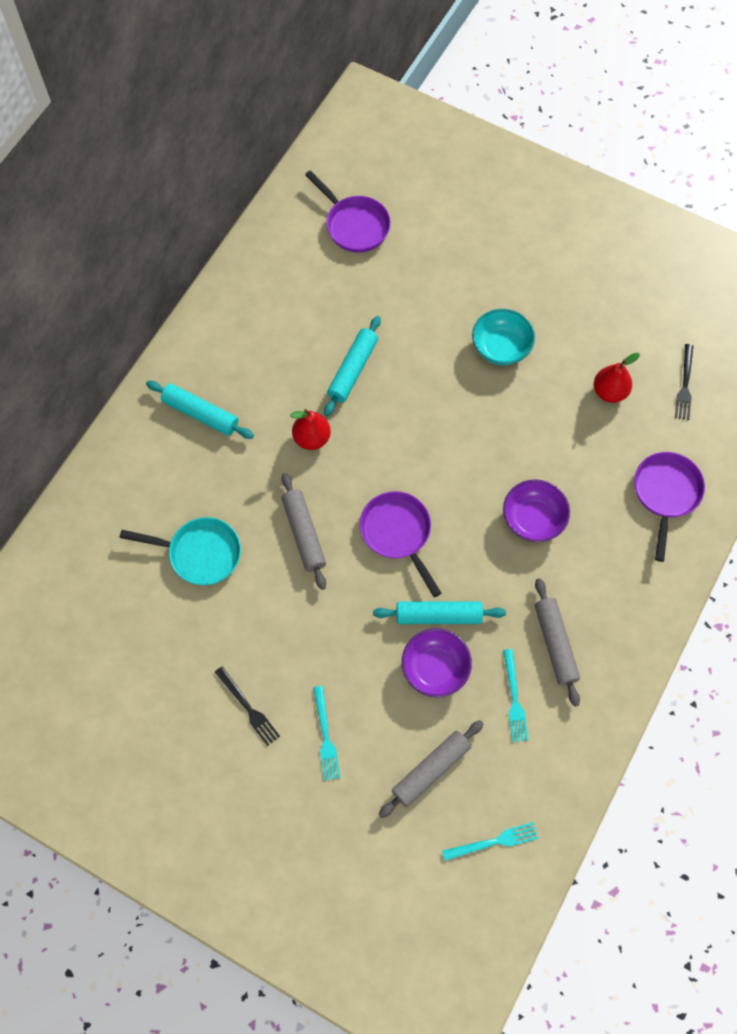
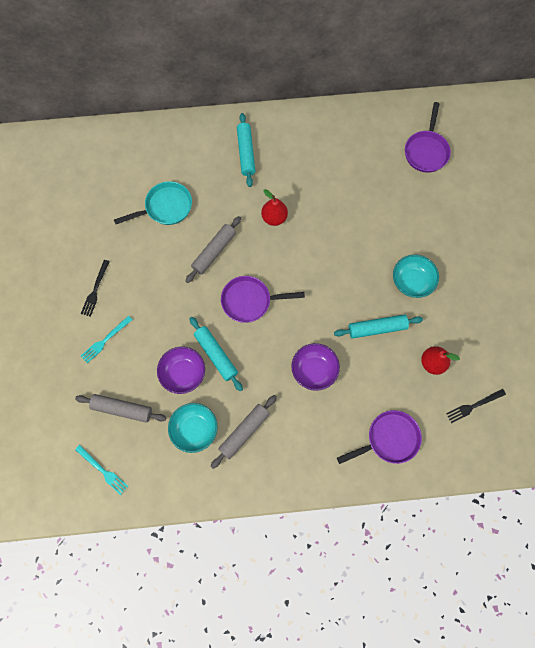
camera: 55 degrees right, 5 degrees up
turquoise pan [120,517,241,585] -> turquoise pan turned 90 degrees counterclockwise [114,181,192,225]
turquoise rolling pin [324,316,381,416] -> turquoise rolling pin moved to [334,314,423,339]
purple pan [360,491,441,597] -> purple pan turned 120 degrees counterclockwise [221,276,305,323]
turquoise fork [503,649,529,742] -> turquoise bowl [168,403,218,453]

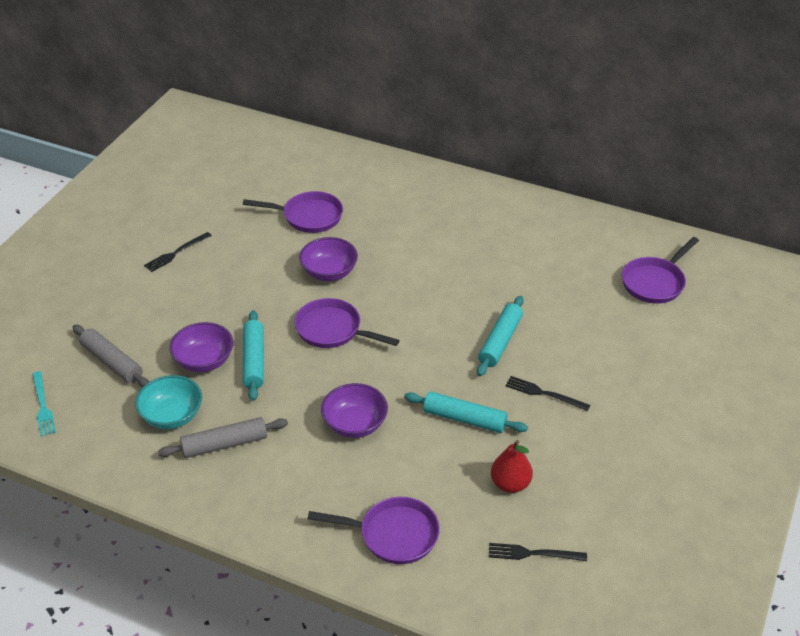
camera: 30 degrees right, 30 degrees down
turquoise fork [81,316,133,363] -> none
turquoise pan [114,181,192,225] -> purple pan [243,191,343,233]
grey rolling pin [186,216,241,283] -> purple bowl [299,237,358,281]
turquoise rolling pin [237,113,255,187] -> turquoise rolling pin moved to [477,296,524,376]
red pear [261,189,288,226] -> none
turquoise bowl [393,254,439,298] -> black fork [505,376,590,411]

